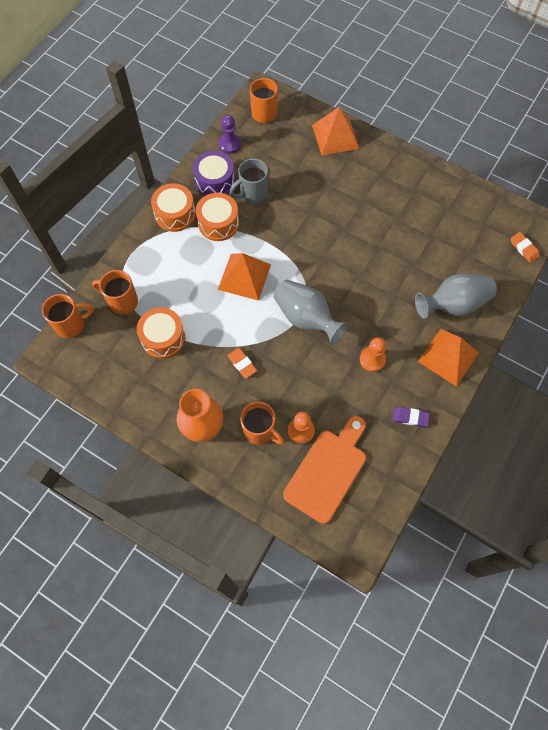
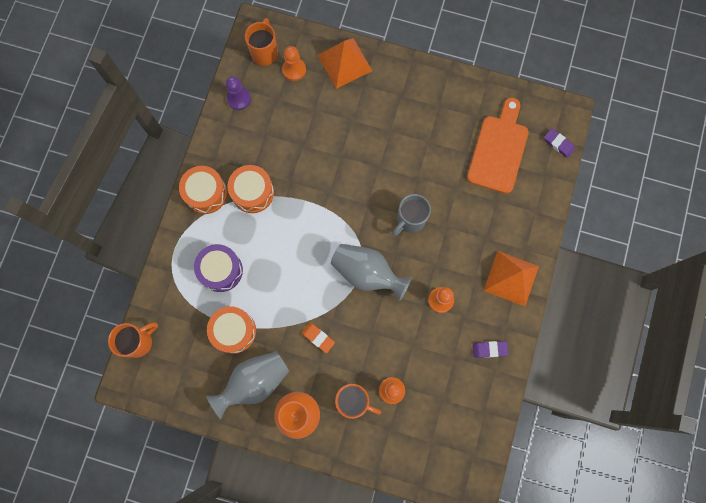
camera: 15 degrees left, 10 degrees up
orange mug [92,270,138,314] -> none
purple drum [193,151,235,196] -> purple drum moved to [194,244,243,292]
orange pyramid [218,253,271,301] -> none
grey mug [230,158,268,203] -> grey mug moved to [392,194,431,236]
orange cutting board [283,416,366,524] -> orange cutting board moved to [467,98,529,194]
grey vase [415,274,497,319] -> grey vase moved to [206,351,289,419]
orange eraser [511,232,540,263] -> purple eraser [544,128,575,158]
none -> orange pawn [282,46,306,81]

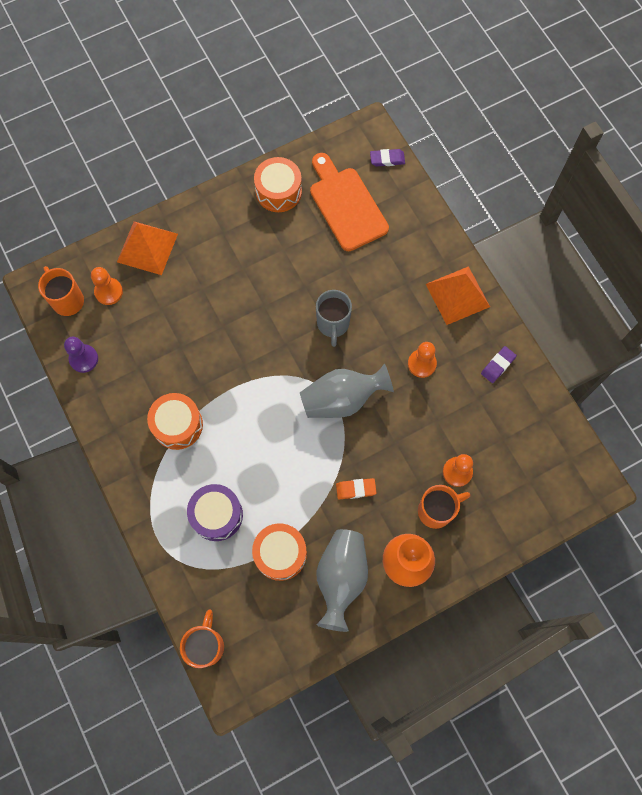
camera: 45 degrees left, 5 degrees down
orange drum [179,166,227,214] -> orange drum moved to [254,157,302,212]

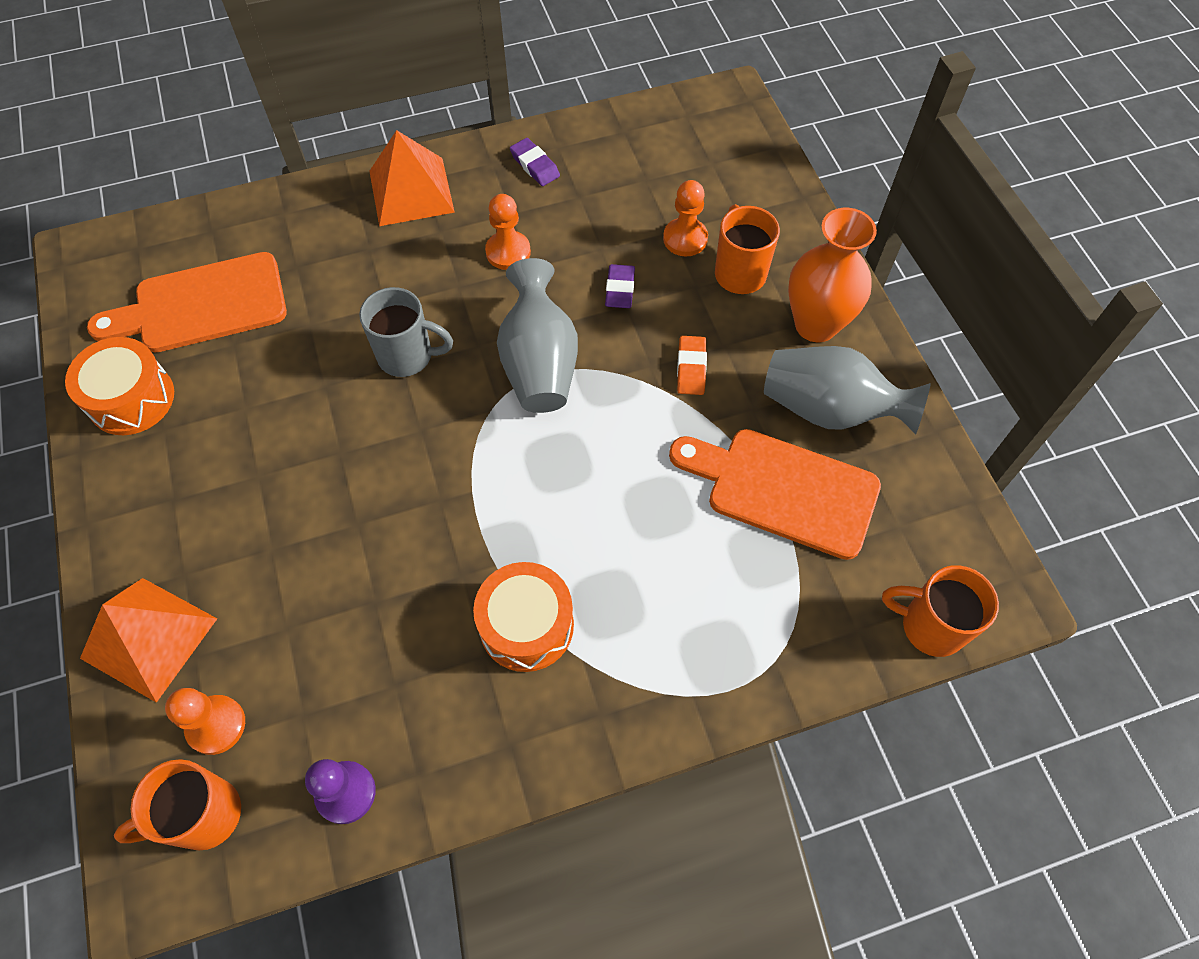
camera: 80 degrees left, 10 degrees down
purple drum [187,484,243,541] -> none
orange drum [252,523,307,581] -> orange cutting board [669,429,881,560]
purple eraser [370,149,405,166] -> purple eraser moved to [605,264,635,308]

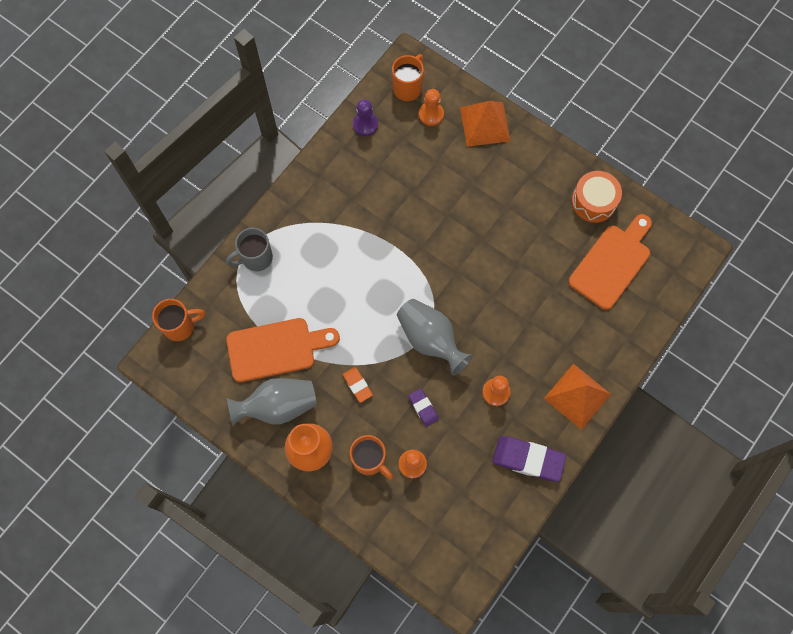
camera: 145 degrees right, 10 degrees up
grey mug [359,287,453,377] -> grey mug moved to [226,228,273,271]
orange drum [473,562,574,672] -> none
purple eraser [510,138,560,186] -> purple eraser [493,436,566,482], size x1.86

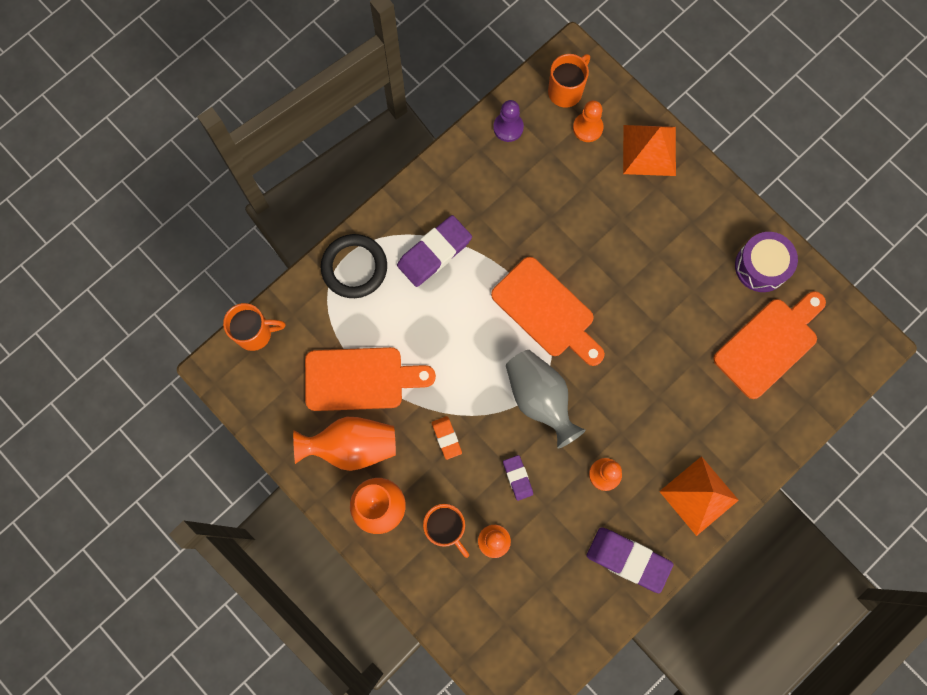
camera: 10 degrees right, 5 degrees up
grey mug [226,228,273,271] -> black ring [321,234,387,298]
grey vase [227,378,317,426] -> orange vase [293,417,396,471]
orange drum [572,171,622,223] -> purple drum [735,232,798,292]
none -> purple eraser [397,215,472,287]
none -> orange cutting board [491,257,605,366]

